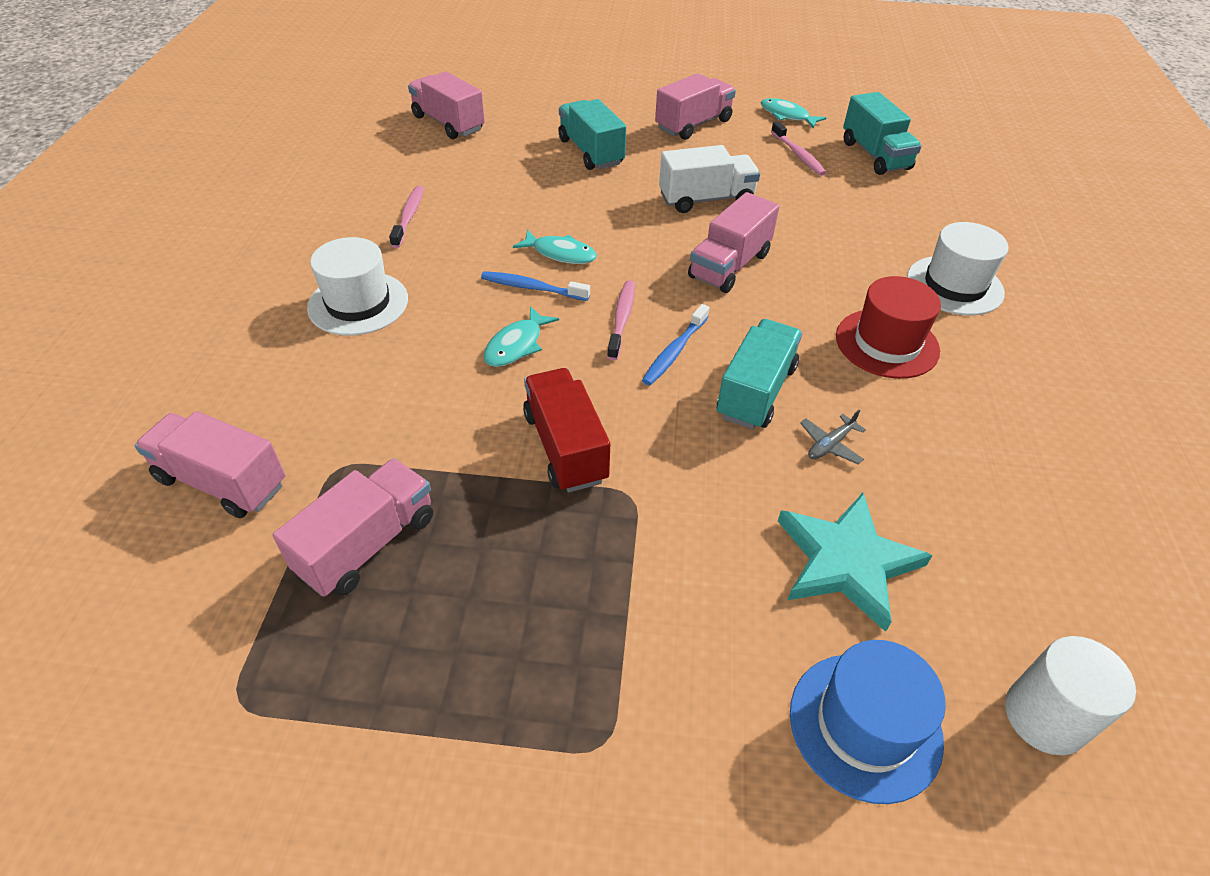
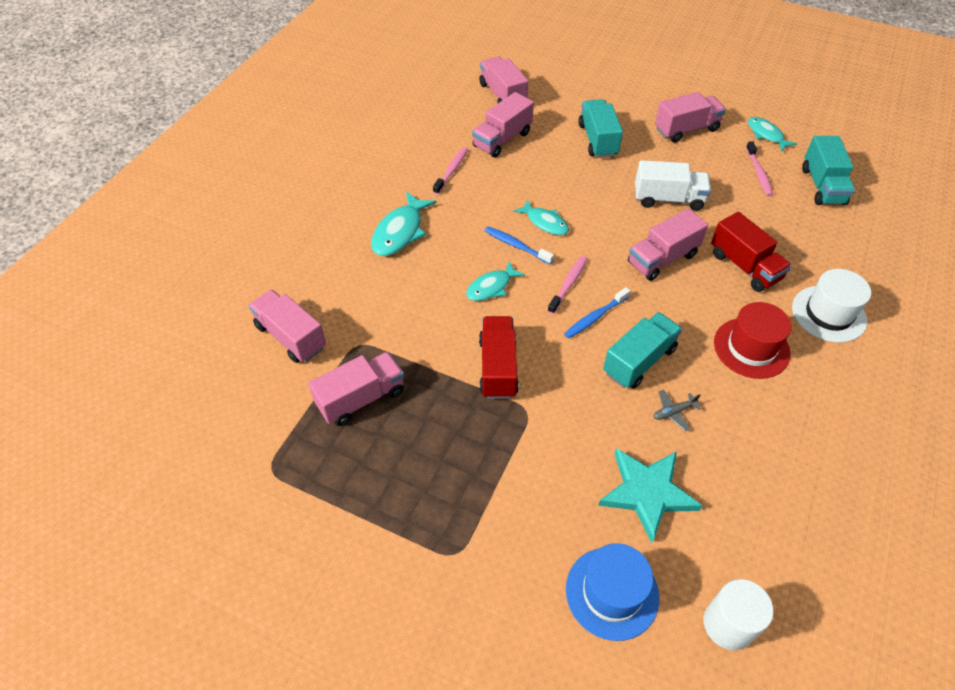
camera: 20 degrees right, 5 degrees up
white hat [307,237,408,336] -> turquoise fish [371,192,437,256]
none -> pink truck [472,92,534,158]
none -> red truck [711,212,792,292]

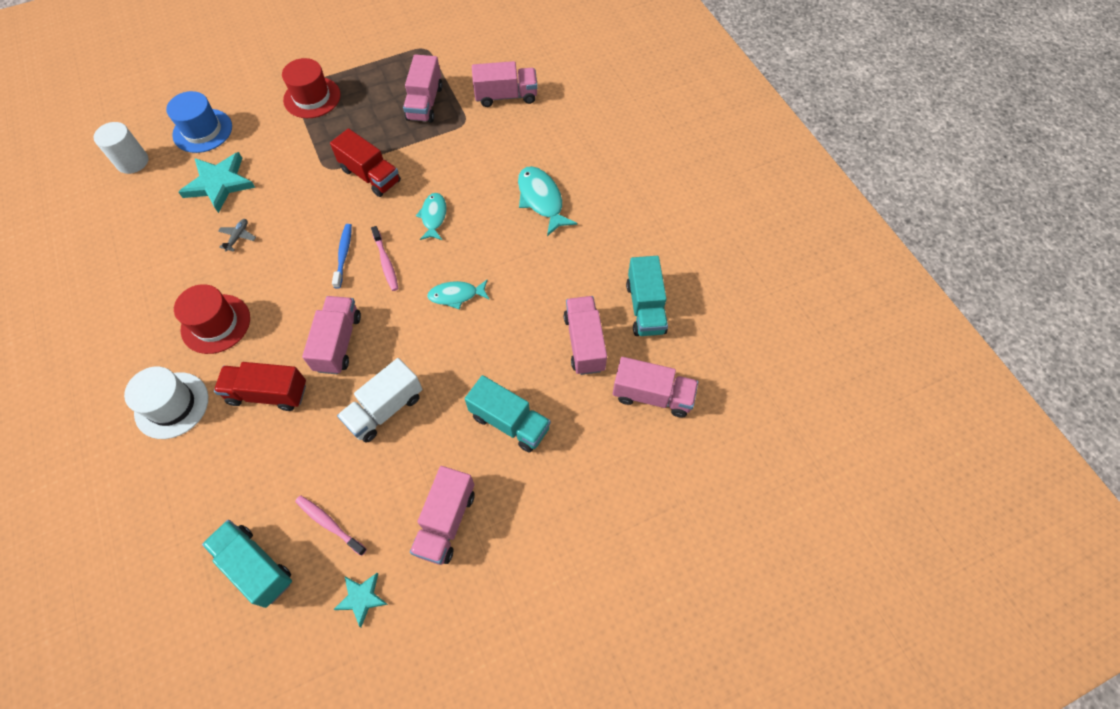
camera: 130 degrees right, 10 degrees up
pink toothbrush [433,147,468,195] -> none
blue toothbrush [484,226,554,264] -> none
turquoise truck [603,312,682,389] -> turquoise truck moved to [626,256,668,336]
turquoise fish [748,117,797,151] -> turquoise star [333,573,388,627]
none -> red hat [282,58,341,118]

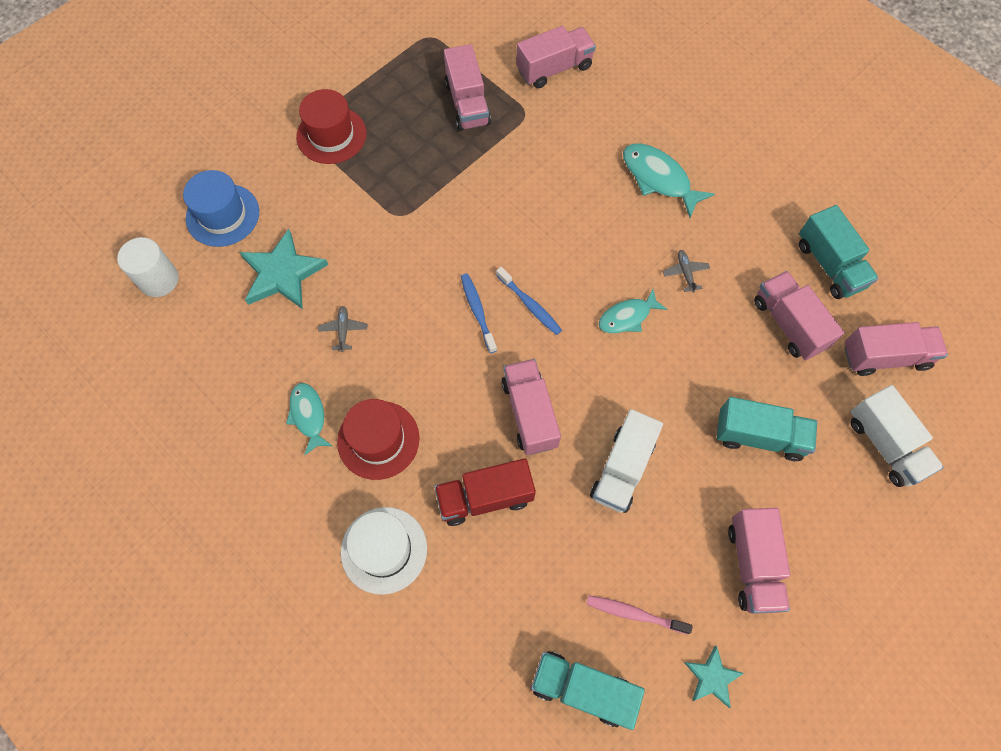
camera: 20 degrees left, 5 degrees up
red truck [330,128,401,197] -> none
pink toothbrush [371,226,399,291] -> blue toothbrush [496,267,562,335]
turquoise fish [416,193,446,240] -> turquoise fish moved to [286,383,332,455]
none -> grey plane [663,250,710,293]
none -> white truck [850,385,944,487]

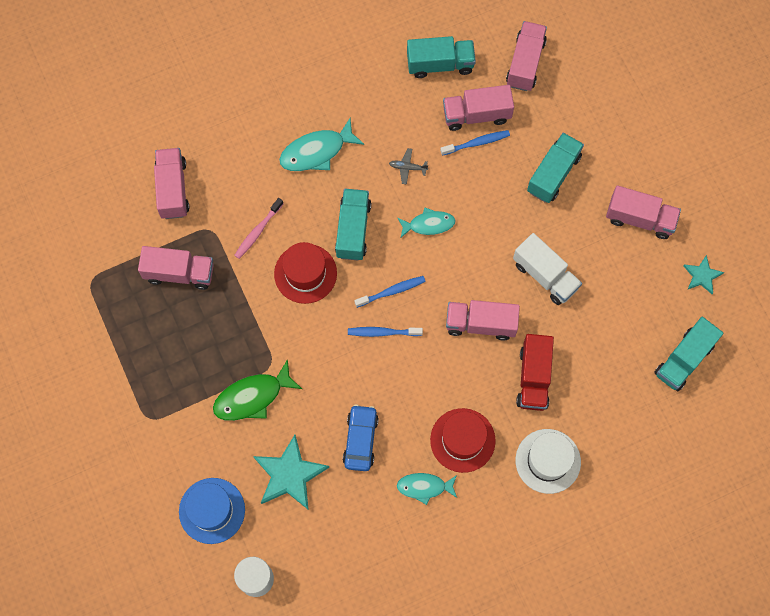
camera: 70 degrees left, 5 degrees up
red hat [296,89,366,164] -> red hat moved to [274,242,337,304]
grey plane [318,306,367,352] -> blue car [343,404,379,471]
pink toothbrush [586,595,693,634] -> pink toothbrush moved to [234,198,284,259]
turquoise fish [599,289,667,333] -> turquoise fish turned 90 degrees counterclockwise [398,208,455,238]
white truck [850,385,944,487] -> none
none -> green fish [213,359,302,421]
none -> turquoise truck [335,189,371,261]
none -> blue toothbrush [440,130,510,156]

